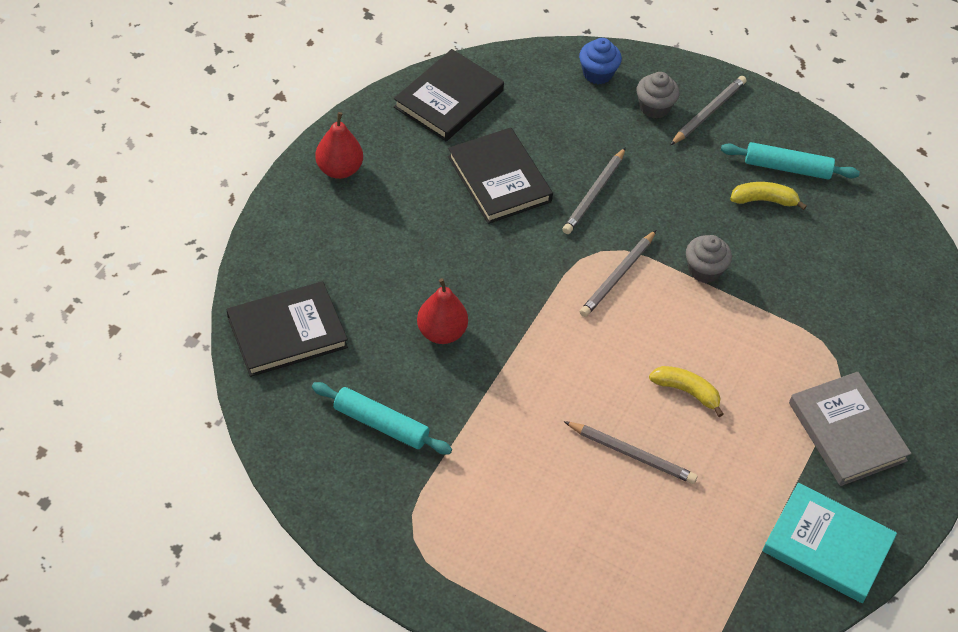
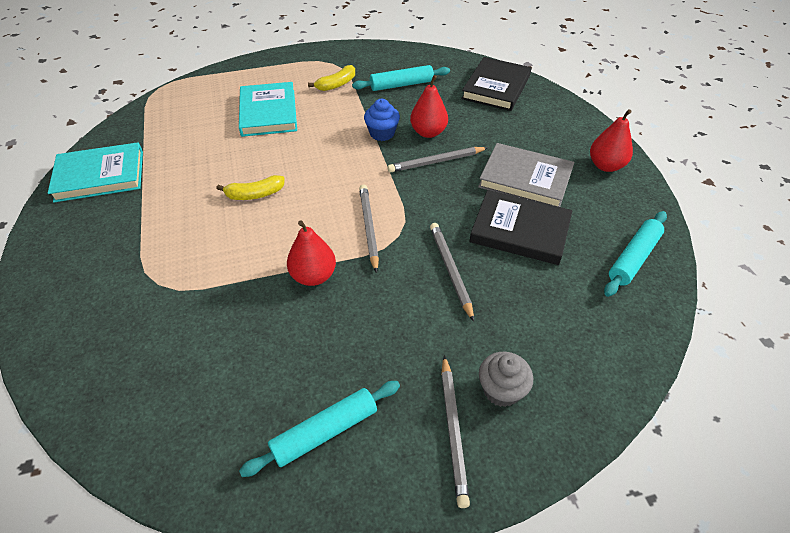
camera: 140 degrees right, 5 degrees down
black book [394,49,504,141] -> turquoise rolling pin [604,211,667,297]
grey pencil [564,421,698,484] -> grey pencil moved to [387,147,488,173]
blue cupcake [579,38,622,84] -> blue cupcake moved to [364,99,400,141]
grey cupcake [686,235,732,283] -> red pear [287,220,336,286]
yellow banana [730,182,807,210] -> yellow banana moved to [308,65,355,91]
grey book [789,372,912,486] -> grey book moved to [478,143,574,207]
none -> turquoise book [239,82,297,137]

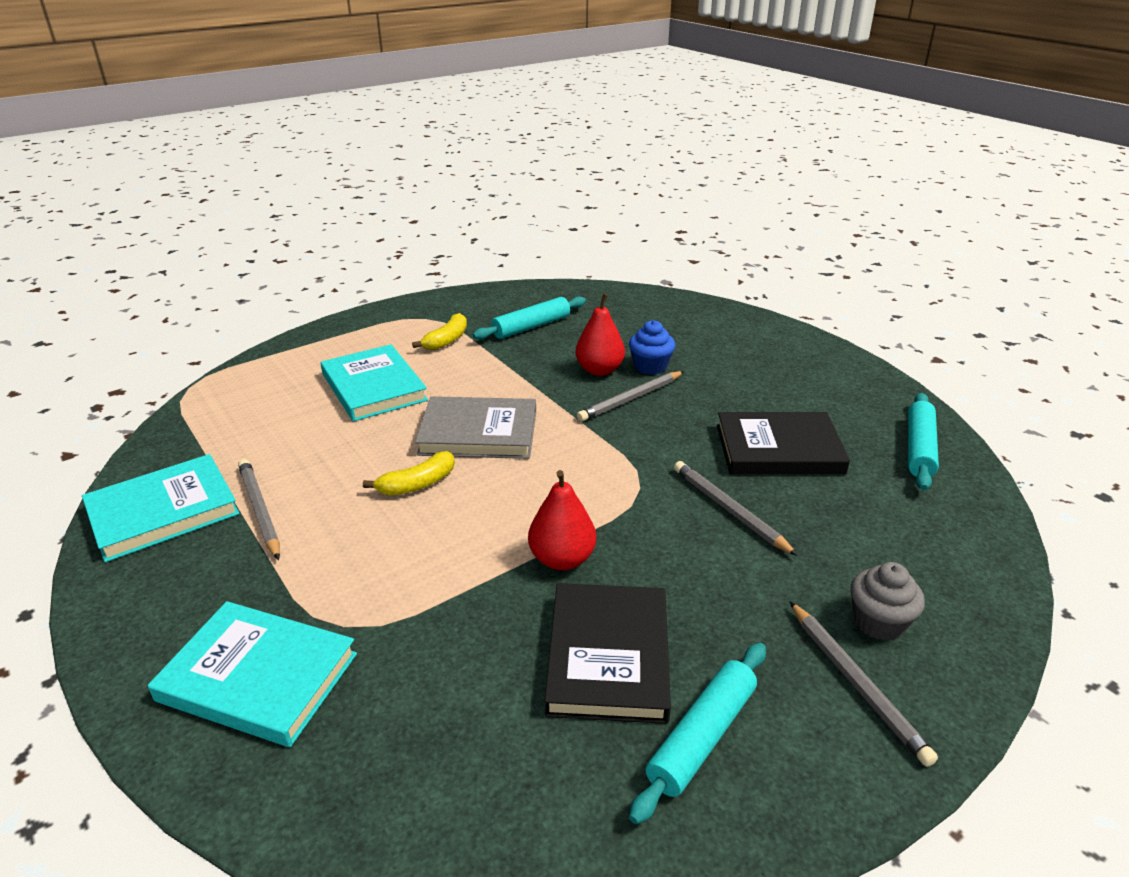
camera: 20 degrees left, 15 degrees down
grey pencil [359,184,379,273] -> grey pencil moved to [238,459,280,560]
blue cupcake [364,99,400,141] -> blue cupcake moved to [629,320,675,375]
black book [461,57,531,111] -> black book moved to [545,583,671,724]
grey book [478,143,574,207] -> grey book moved to [415,396,536,459]
red pear [590,109,633,172] -> none
none -> turquoise book [148,601,357,747]

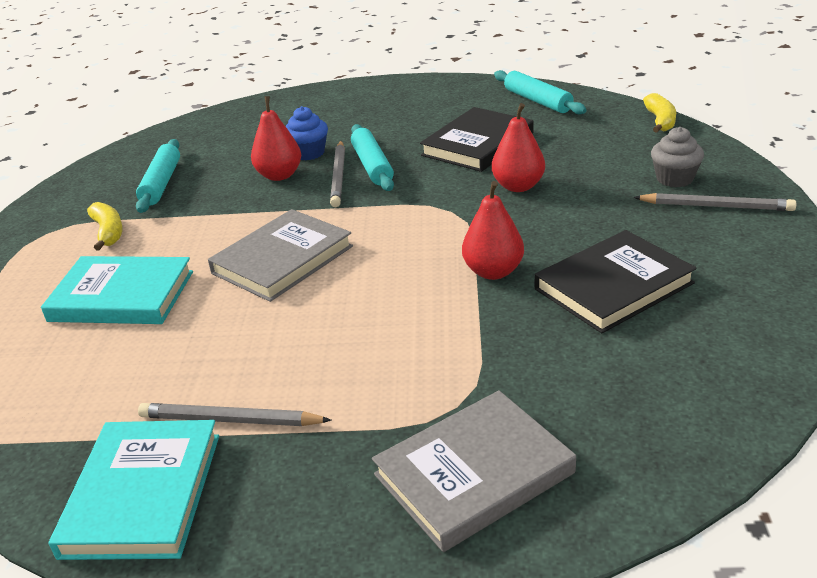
camera: 50 degrees left, 0 degrees up
turquoise book [148,601,357,747] -> grey book [372,390,576,552]
yellow banana [363,451,455,496] -> yellow banana moved to [643,93,676,133]
black book [545,583,671,724] -> black book turned 75 degrees counterclockwise [535,230,697,333]
turquoise rolling pin [629,643,766,824] -> turquoise rolling pin moved to [351,124,394,191]
grey pencil [674,461,798,556] -> red pear [492,103,545,192]

